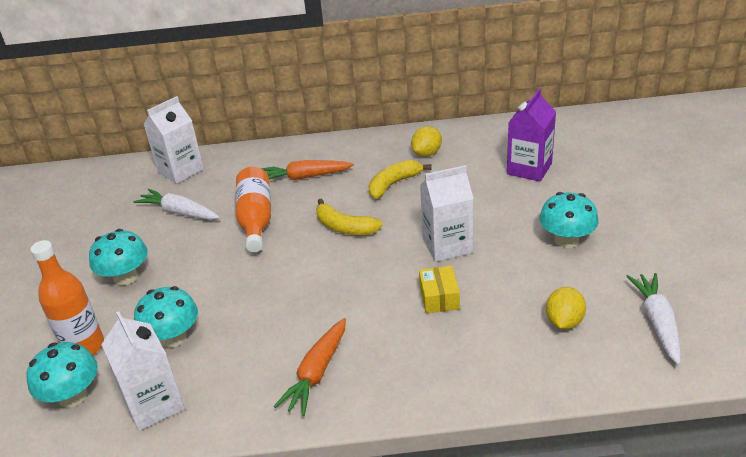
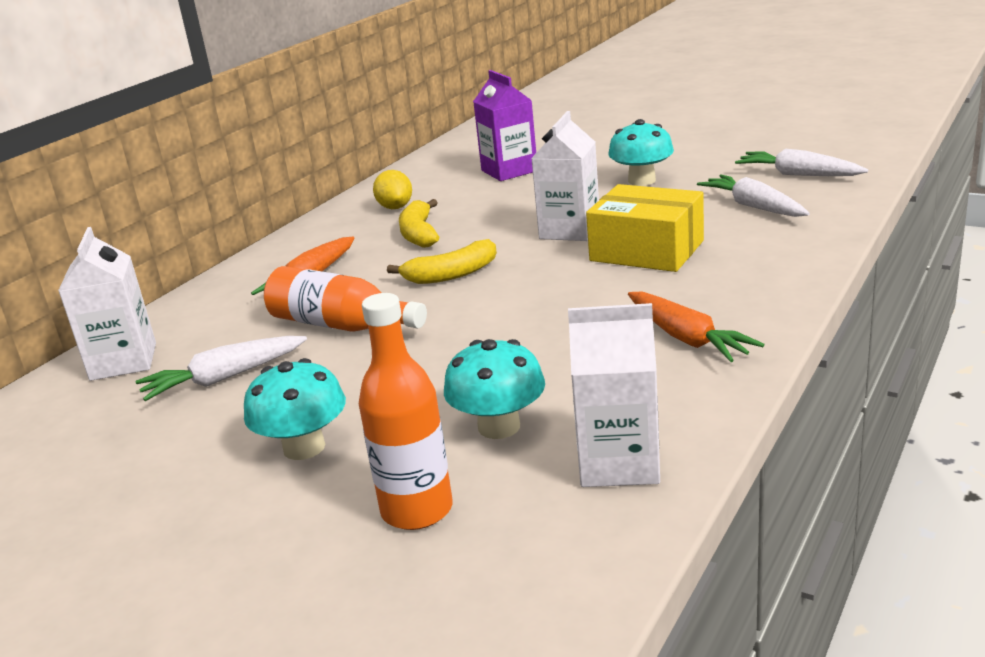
camera: 55 degrees left, 10 degrees down
turquoise mushroom [26,342,98,407] -> none
yellow box [419,266,460,313] -> yellow box [586,184,704,272], size x1.84
yellow lemon [546,287,586,329] -> white carrot [697,174,810,217]

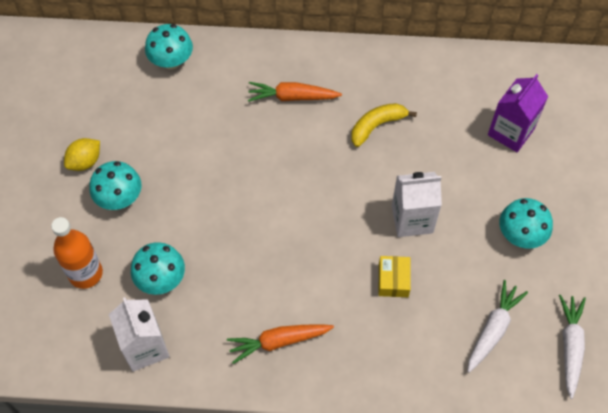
camera: 60 degrees right, 35 degrees up
white carton [58,227,156,381] -> turquoise mushroom [145,24,193,69]
white carrot [135,336,307,401] -> none
orange bottle [264,266,427,332] -> none
yellow lemon [373,170,412,209] -> yellow lemon moved to [64,138,100,171]
yellow banana [387,239,497,284] -> none
yellow box [586,184,704,272] -> yellow box [378,256,411,297], size x0.54
orange carrot [628,292,764,362] -> orange carrot turned 45 degrees clockwise [227,324,334,364]

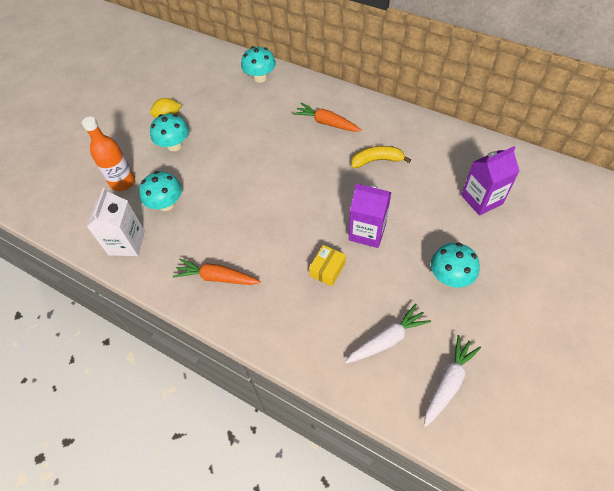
camera: 30 degrees right, 5 degrees down
white carton [392,172,442,237] -> purple carton [349,184,391,248]

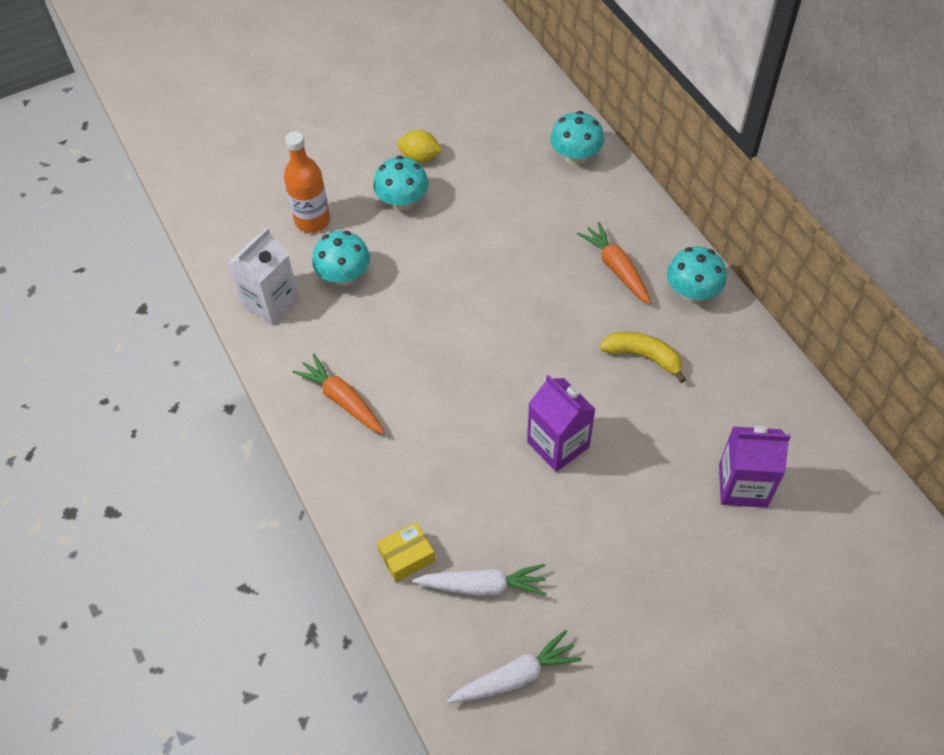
camera: 30 degrees right, 0 degrees up
yellow box [309,245,346,286] -> yellow box moved to [377,522,435,582]
turquoise mushroom [431,243,480,288] -> turquoise mushroom moved to [667,247,726,302]

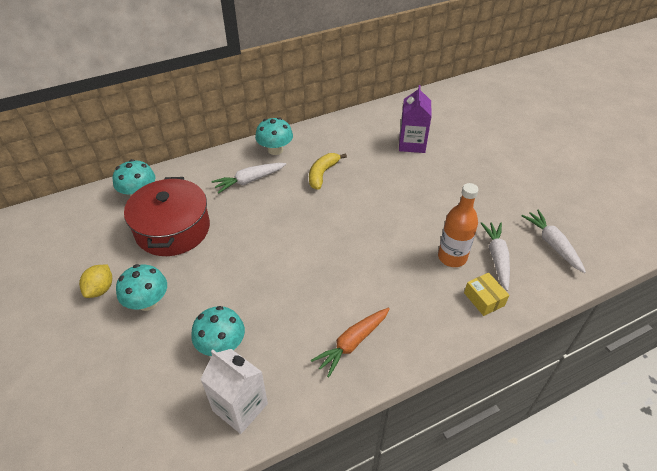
camera: 90 degrees left, 10 degrees down
orange bottle [284,131,330,233] -> orange bottle moved to [438,183,478,267]
purple carton [527,374,595,472] -> none
orange carrot [577,222,651,304] -> white carrot [212,163,286,193]
none -> red pot [124,177,210,256]

